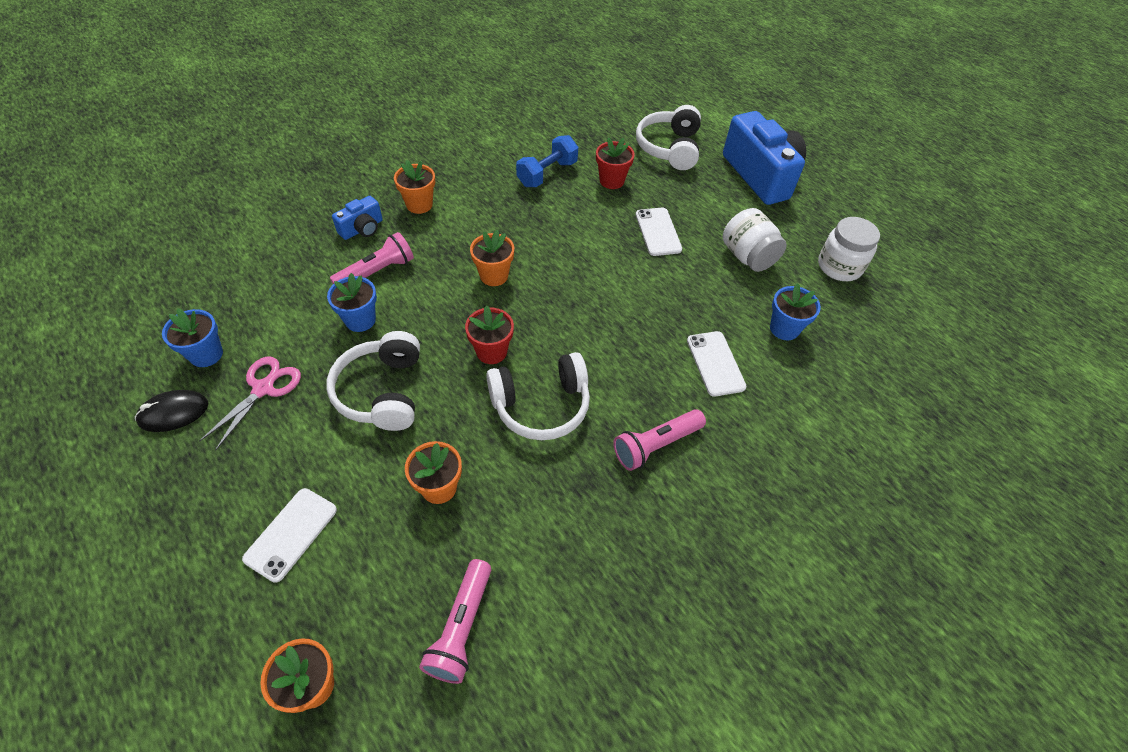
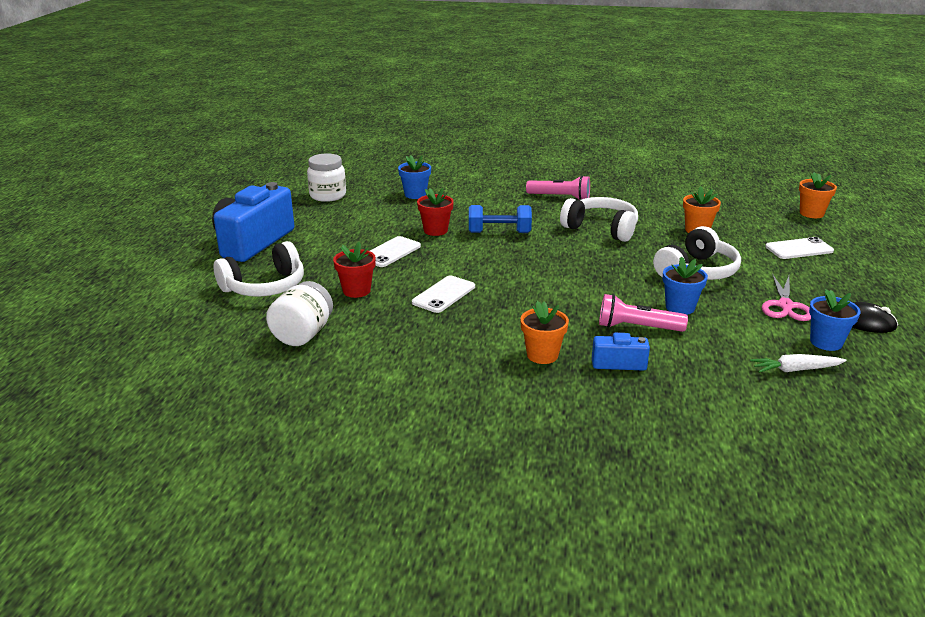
camera: 130 degrees left, 25 degrees down
pink scissors [199,356,301,451] -> pink scissors turned 60 degrees counterclockwise [762,274,811,321]
pink flashlight [419,559,491,684] -> none
red flower pot [465,305,514,364] -> red flower pot moved to [417,188,454,236]
orange flower pot [470,230,514,286] -> none
blue dumbbell [516,135,578,187] -> blue dumbbell moved to [469,205,532,233]
white phone [687,331,747,397] -> white phone moved to [412,275,475,313]
white jar [723,208,787,272] -> white jar moved to [266,281,333,346]
none -> white carrot [750,354,846,373]

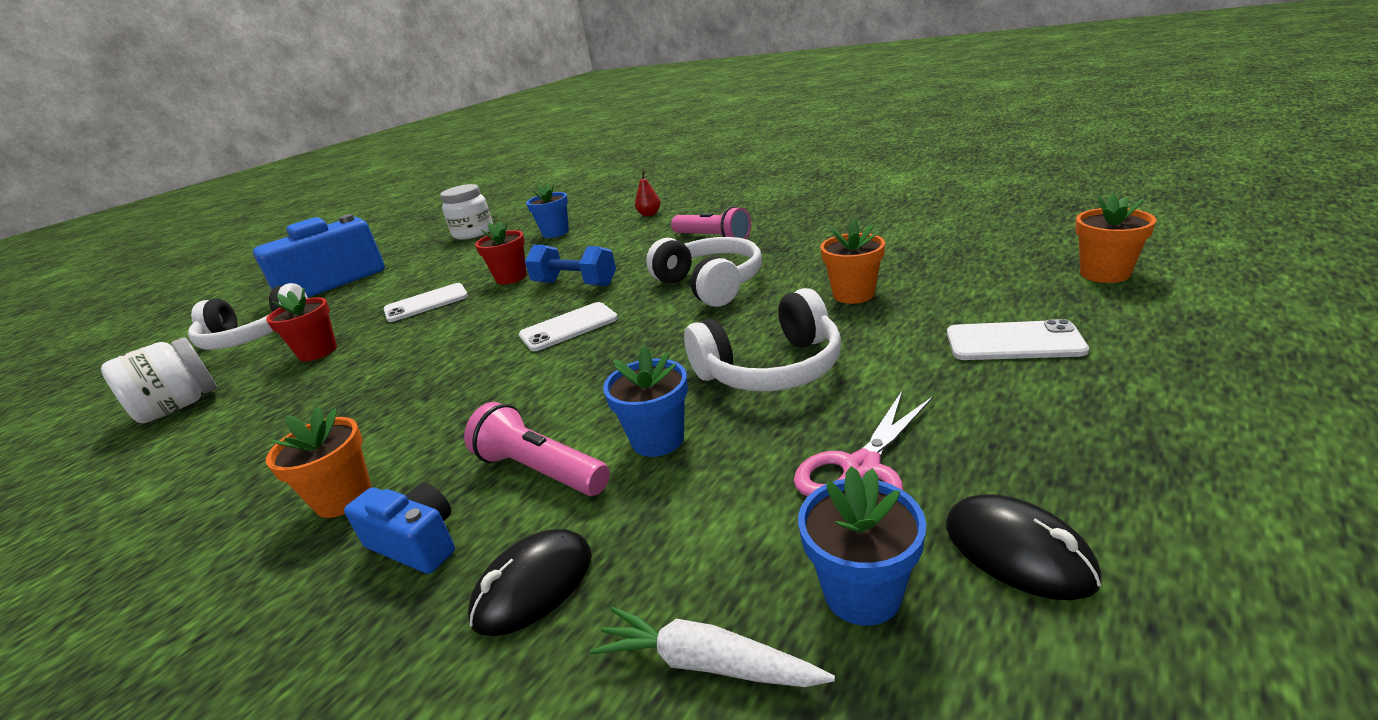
camera: 30 degrees right, 0 degrees up
white phone [412,275,475,313] -> white phone moved to [519,302,618,351]
none -> black mouse [468,529,592,636]
none -> red pear [635,170,661,216]

